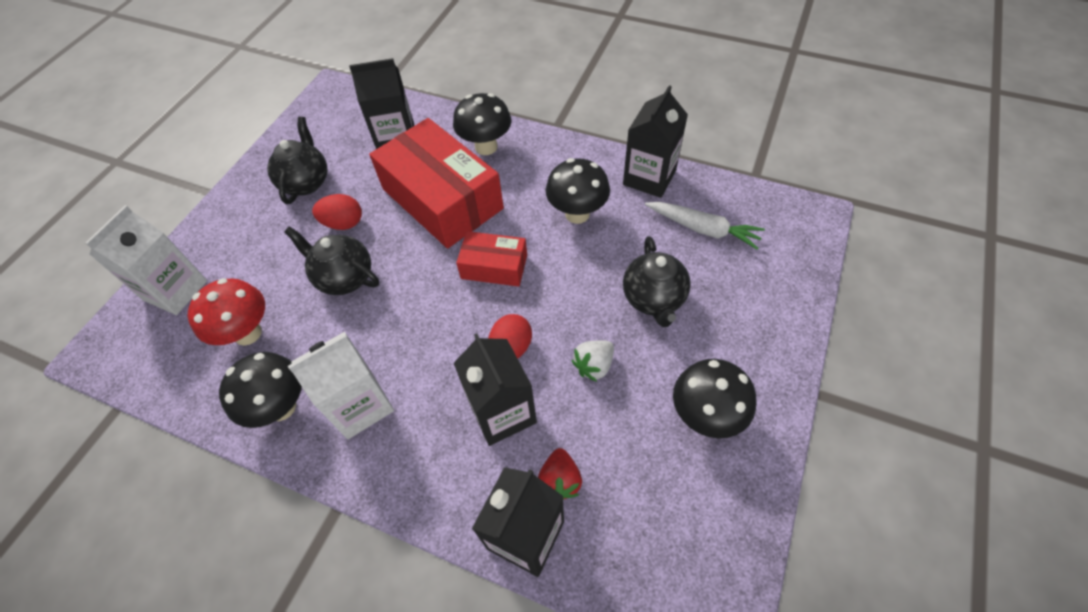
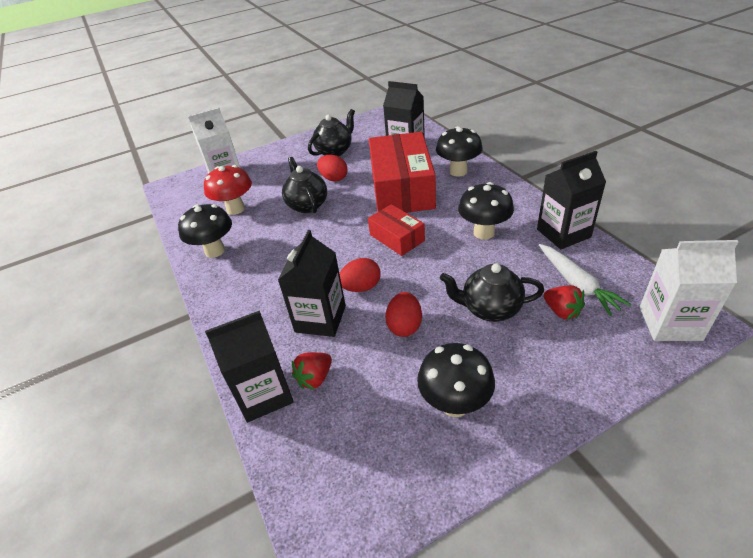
camera: 40 degrees right, 15 degrees down
white carton [288,332,394,439] -> white carton moved to [640,240,738,341]
white strawberry [571,340,614,382] -> red egg [385,292,422,337]
black teapot [623,236,691,327] -> black teapot turned 60 degrees clockwise [440,263,544,322]
none -> red strawberry [543,285,585,319]

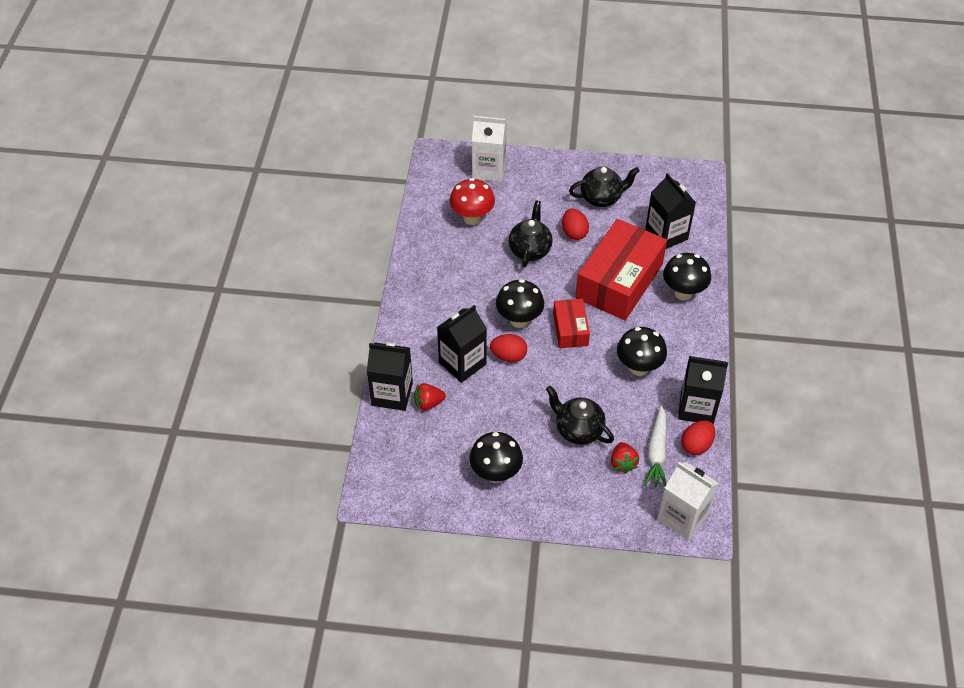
camera: 30 degrees right, 10 degrees up
black mushroom [178,204,232,258] -> black mushroom moved to [496,279,544,328]
red egg [385,292,422,337] -> red egg moved to [681,420,715,455]

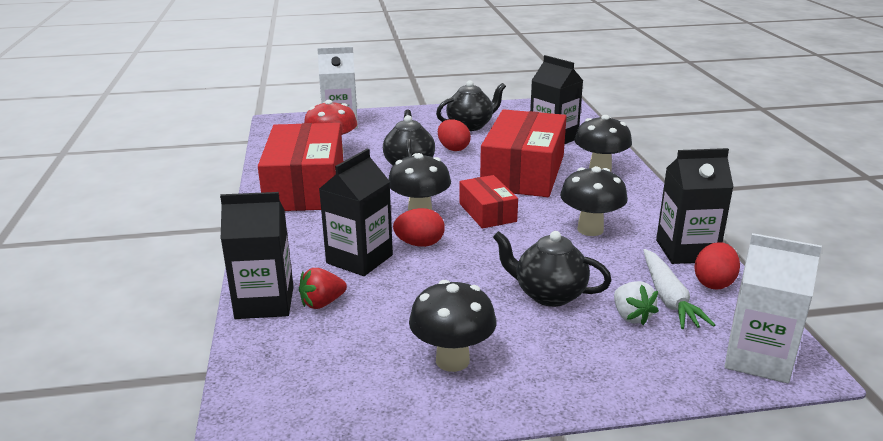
camera: 15 degrees left, 25 degrees down
red strawberry [611,442,639,474] -> white strawberry [614,281,659,325]
none -> red box [258,123,343,211]

